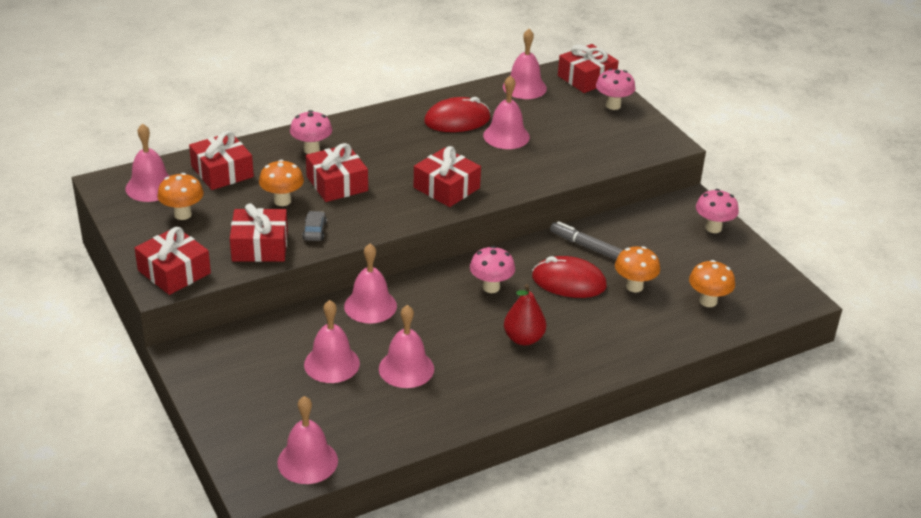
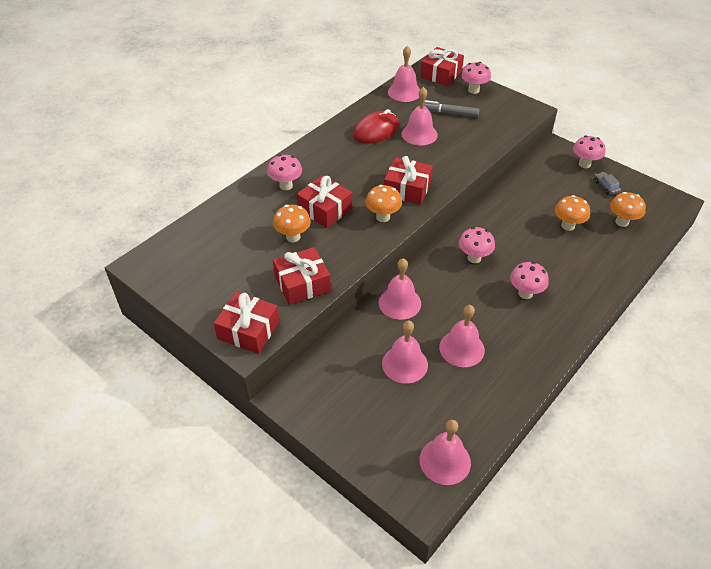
camera: 20 degrees left, 10 degrees up
pink bell [125,123,169,202] -> none
orange mushroom [157,173,204,220] -> orange mushroom moved to [365,185,402,222]
red gift [189,131,254,190] -> none
grey car [302,211,327,241] -> grey car moved to [594,172,621,195]
red pear [504,284,546,345] -> pink mushroom [510,262,549,299]
red mouse [532,256,607,298] -> none
grey marker [550,221,623,260] -> grey marker moved to [424,100,480,117]

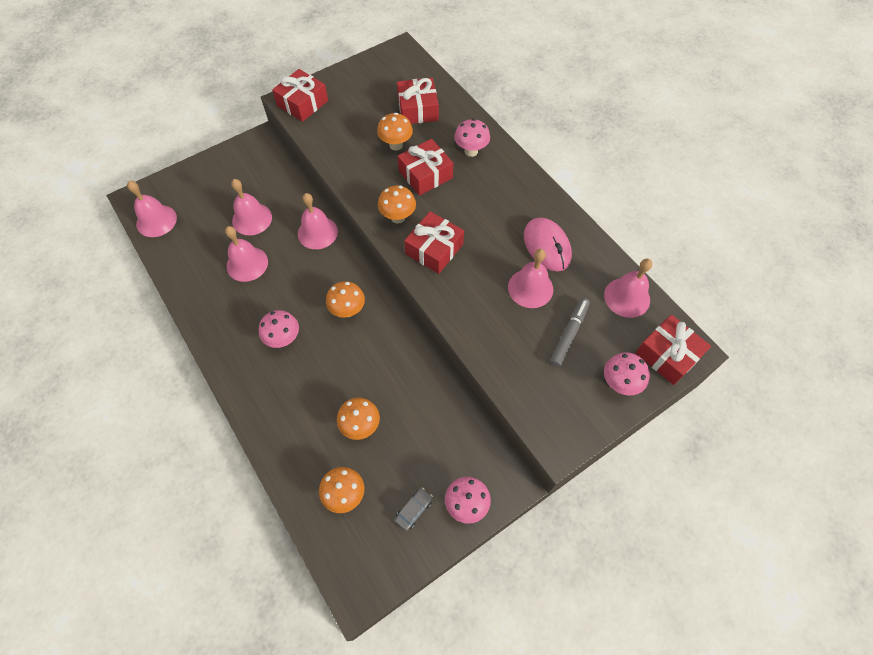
camera: 105 degrees right, 15 degrees up
red gift [273,247,331,305] -> red gift moved to [397,78,439,124]
red mouse [353,109,399,143] -> pink mouse [524,217,572,271]
pink mushroom [459,227,495,263] -> orange mushroom [326,281,365,318]
grey car [594,172,621,195] -> grey car turned 45 degrees counterclockwise [394,488,433,531]

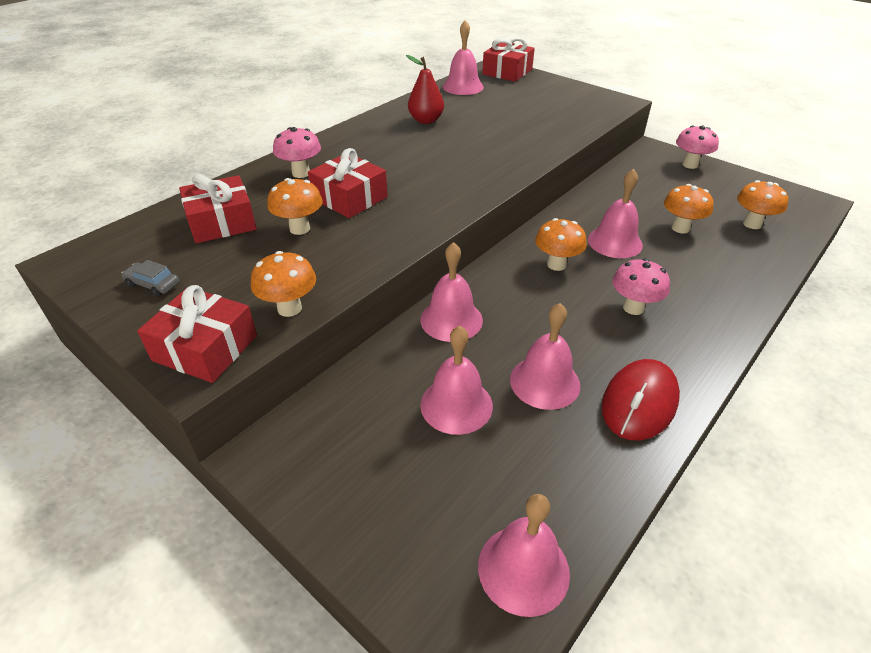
camera: 105 degrees left, 20 degrees down
orange mushroom [378,185,416,224] -> orange mushroom moved to [251,251,316,317]
grey car [394,488,433,531] -> grey car moved to [121,260,179,296]
red gift [404,211,464,274] -> none
pink bell [508,249,553,308] -> pink bell moved to [588,169,643,258]
pink mouse [524,217,572,271] -> red pear [406,55,444,124]
grey marker [550,298,590,367] -> none
pink mushroom [604,352,650,396] -> none
none -> red mouse [602,359,680,440]

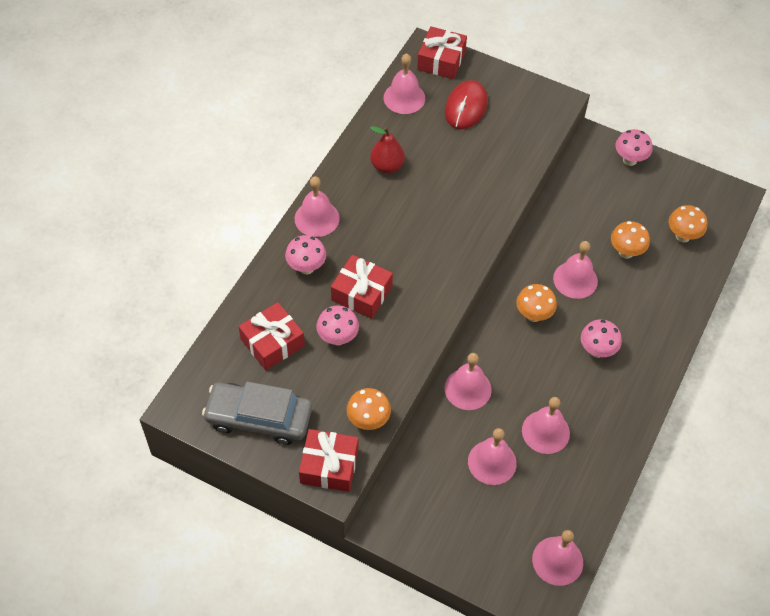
camera: 15 degrees left, 15 degrees up
grey car [121,260,179,296] -> grey car [202,381,312,445], size x2.48
orange mushroom [267,178,323,235] -> pink mushroom [316,305,359,345]
red mouse [602,359,680,440] -> red mouse moved to [445,80,488,129]
none -> pink bell [295,176,340,237]

